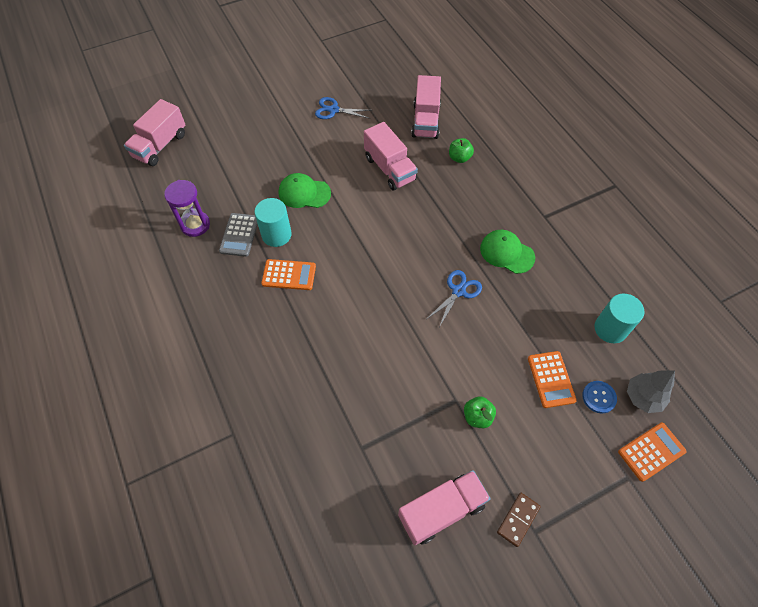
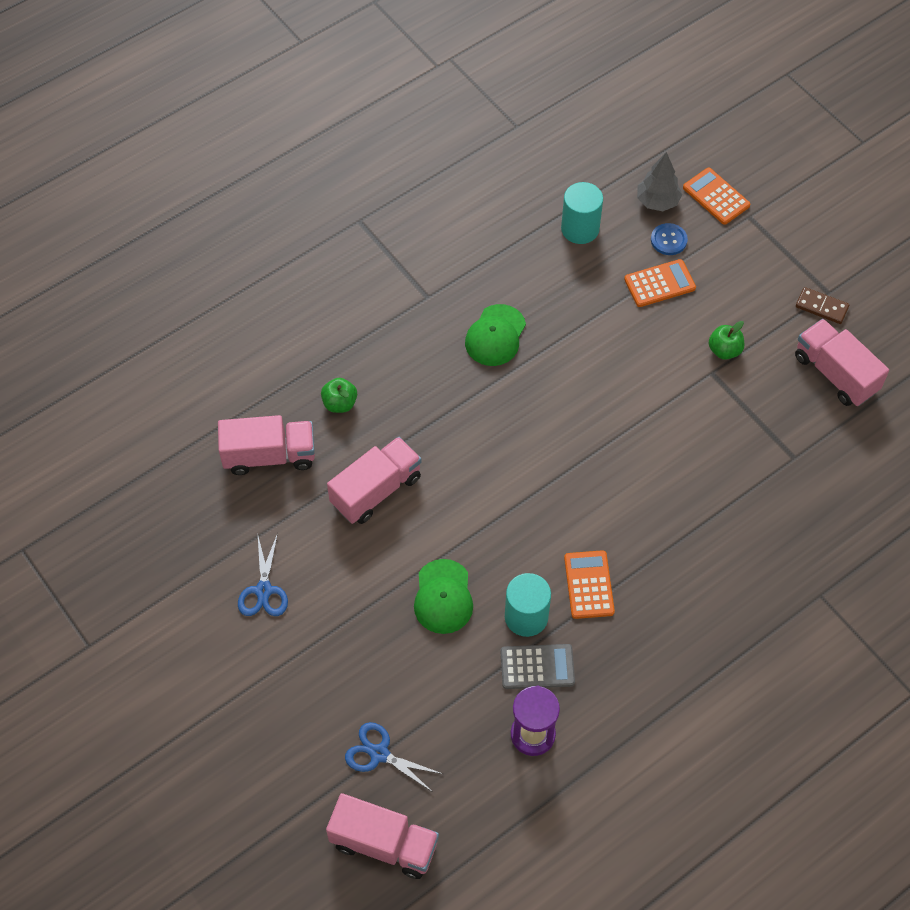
camera: 100 degrees left, 0 degrees up
blue scissors [428,270,482,327] -> blue scissors moved to [345,722,443,792]

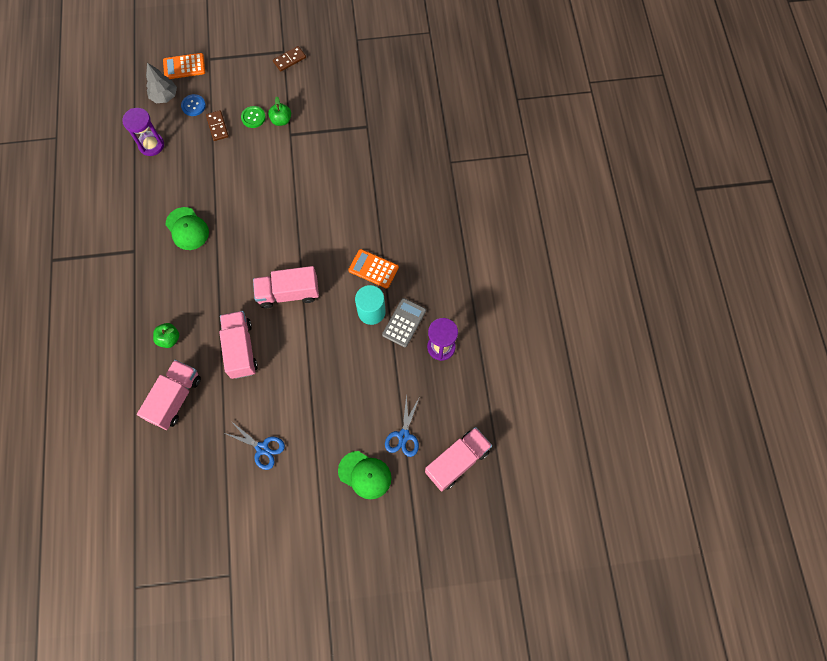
camera: 60 degrees left, 10 degrees up
blue scissors [345,722,443,792] -> blue scissors turned 45 degrees counterclockwise [385,394,419,457]
green cap [414,559,473,634] -> green cap moved to [338,451,392,499]
turquoise cylinder [561,182,603,244] -> purple hourglass [122,108,164,156]
orange calculator [624,259,696,307] -> brown domino [206,110,229,141]
pink truck [795,319,889,406] -> pink truck moved to [253,266,319,308]
none -> green button [241,106,266,128]

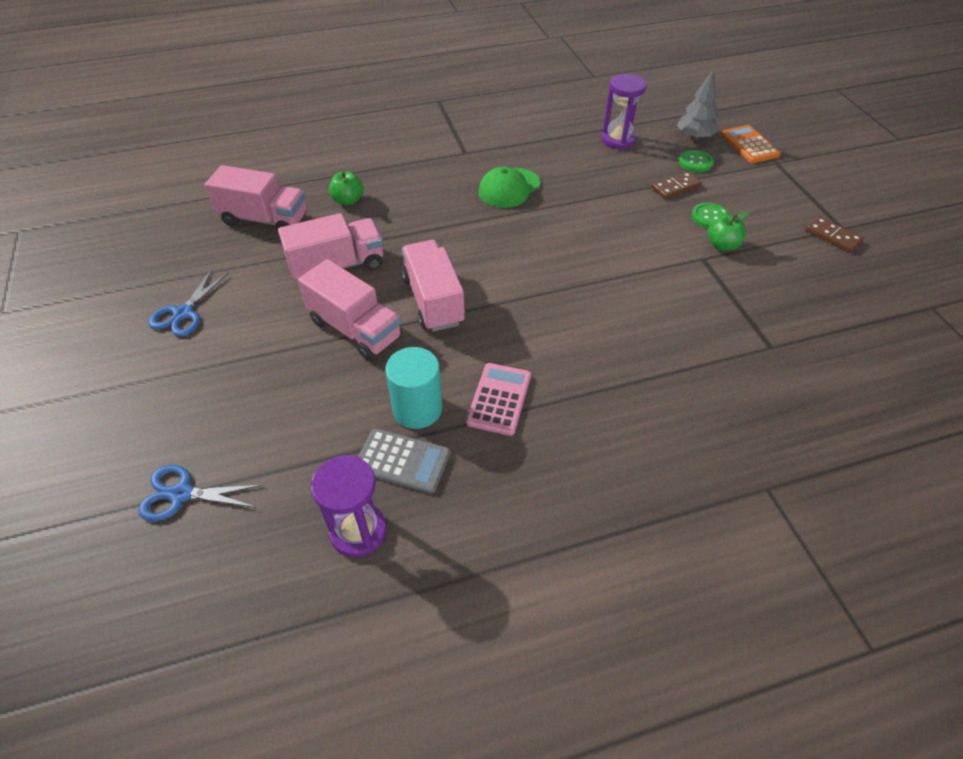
camera: 80 degrees right, 20 degrees down
blue button [181,94,206,116] -> green button [678,150,714,172]
green cap [338,451,392,499] -> none
orange calculator [348,249,399,289] -> pink calculator [466,363,531,436]
pink truck [425,427,492,492] -> pink truck moved to [298,259,402,361]

